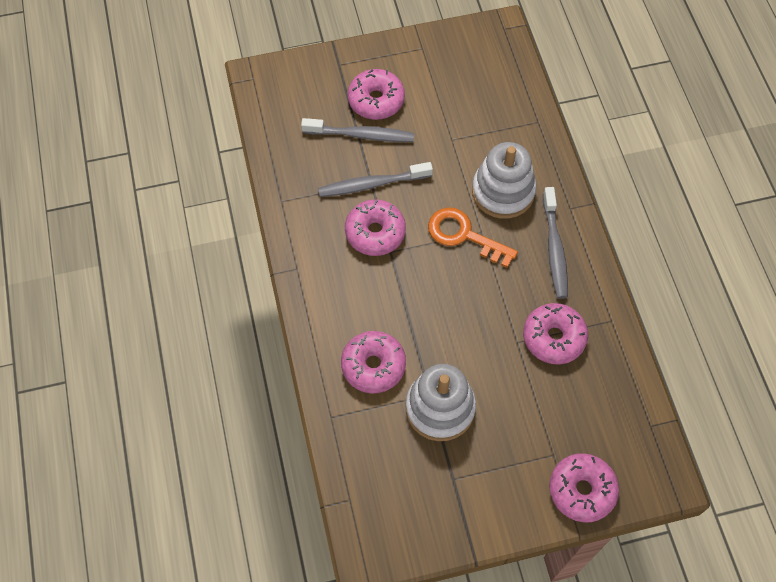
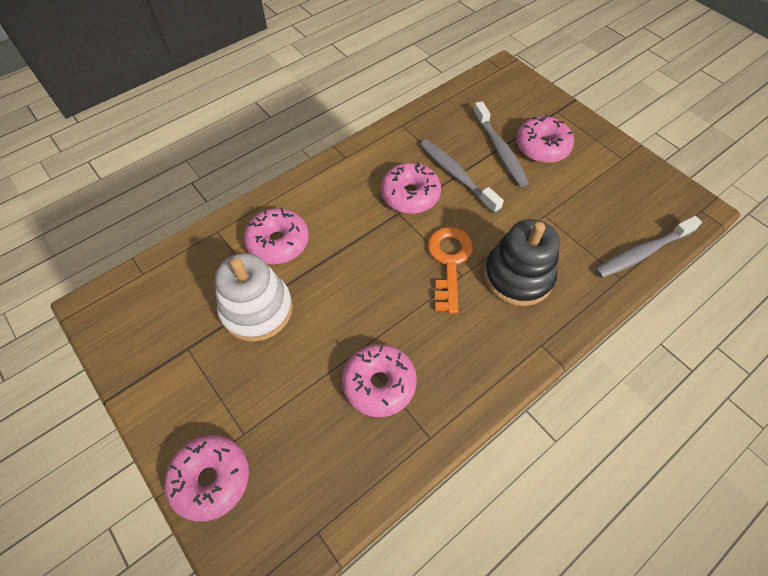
camera: 65 degrees right, 5 degrees down
white stacking toy [472,142,536,219] -> black stacking toy [484,219,560,306]
grey toothbrush [543,187,568,299] -> grey toothbrush moved to [595,216,702,278]

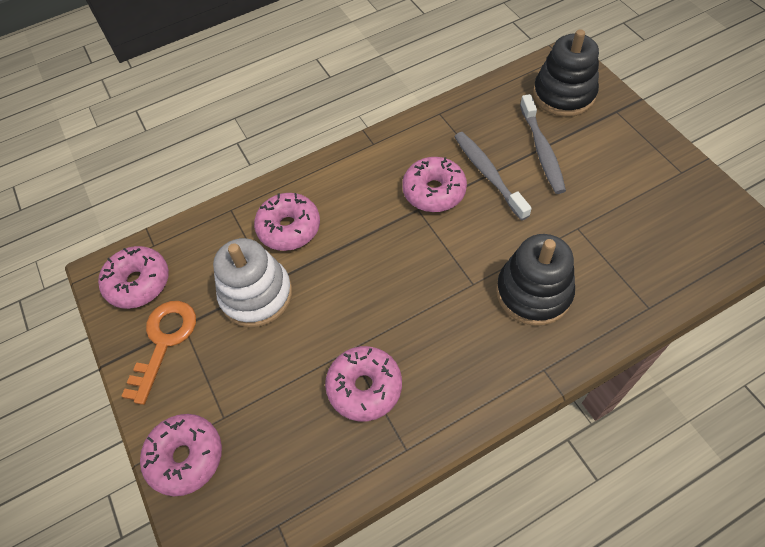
camera: 15 degrees right, 0 degrees up
orange key [428,227,473,314] -> orange key moved to [121,301,196,405]
pink donut [516,116,574,163] -> pink donut moved to [98,246,169,309]
grey toothbrush [595,216,702,278] -> none
none -> black stacking toy [533,29,599,117]

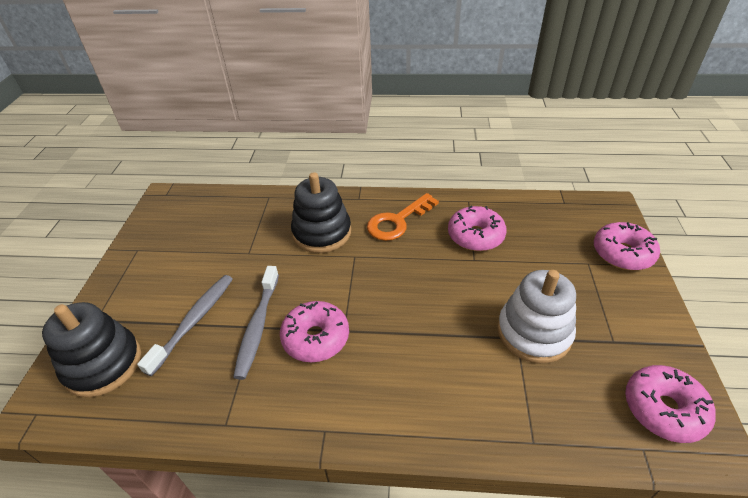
camera: 150 degrees left, 15 degrees down
orange key [121,301,196,405] -> orange key moved to [367,193,439,241]
pink donut [254,193,320,251] -> none

